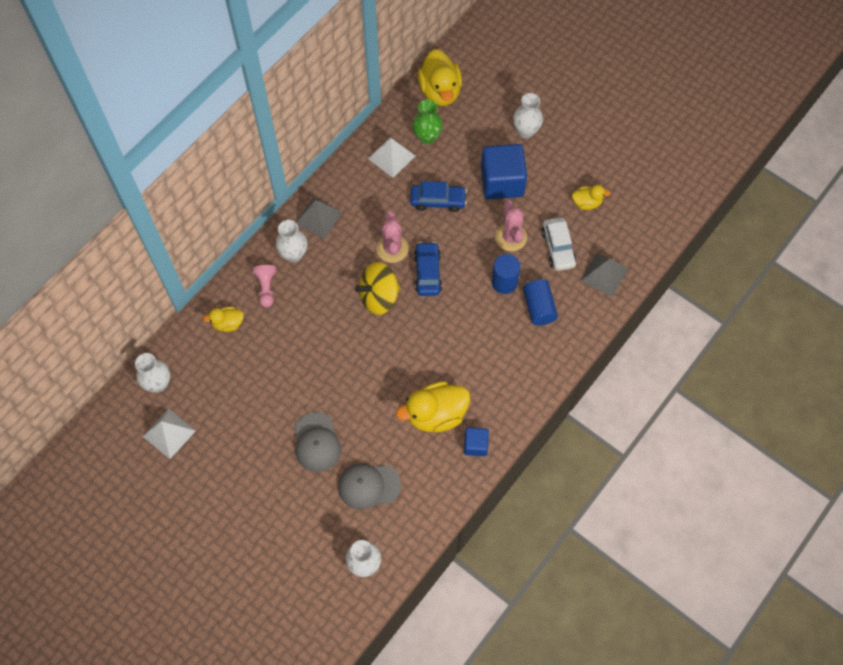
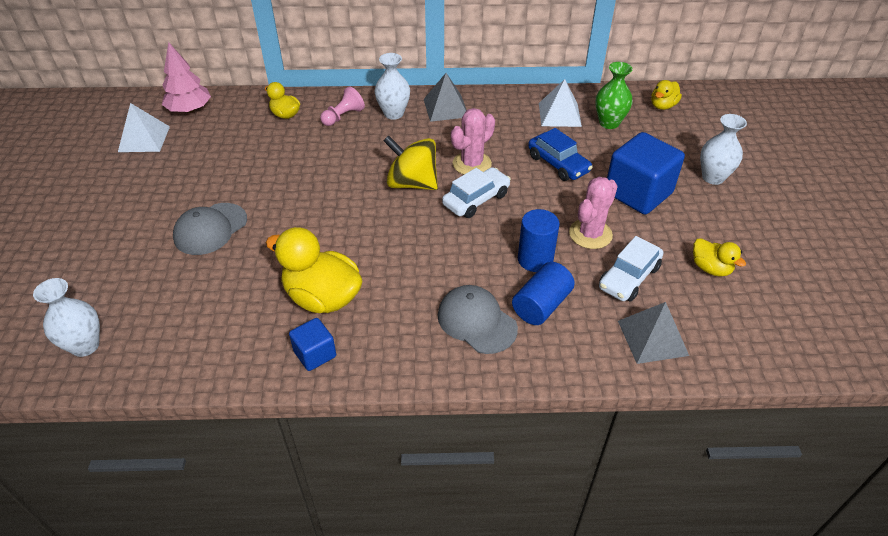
camera: 50 degrees right, 20 degrees down
white vase [135,353,170,392] -> pink tree [162,42,211,113]
grey cap [338,463,401,510] -> grey cap moved to [437,285,518,354]
blue car [414,242,442,296] -> white car [442,167,511,218]
yellow duck [418,49,462,106] -> yellow duck [651,80,682,110], size x0.54

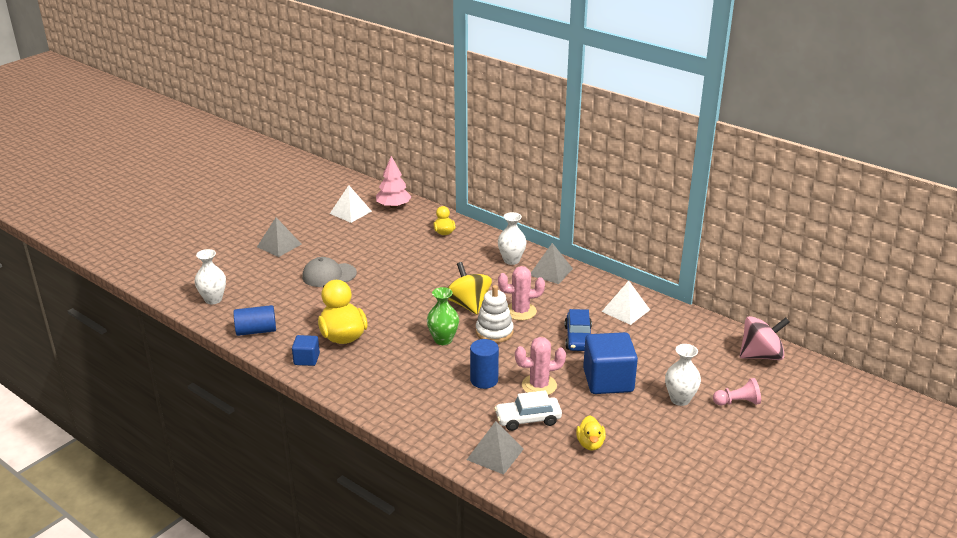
camera: 40 degrees right, 15 degrees down
pink pawn [320,86,365,126] -> pink pawn moved to [713,378,761,405]
grey cap [437,285,518,354] -> none
white car [442,167,511,218] -> white stacking toy [476,285,514,343]
blue cylinder [512,262,575,325] -> blue cylinder moved to [234,305,276,336]
green vase [596,62,633,129] -> green vase moved to [427,287,459,345]
yellow duck [651,80,682,110] -> none
none -> grey pyramid [257,218,301,257]
none -> pink spinning top [740,316,790,360]

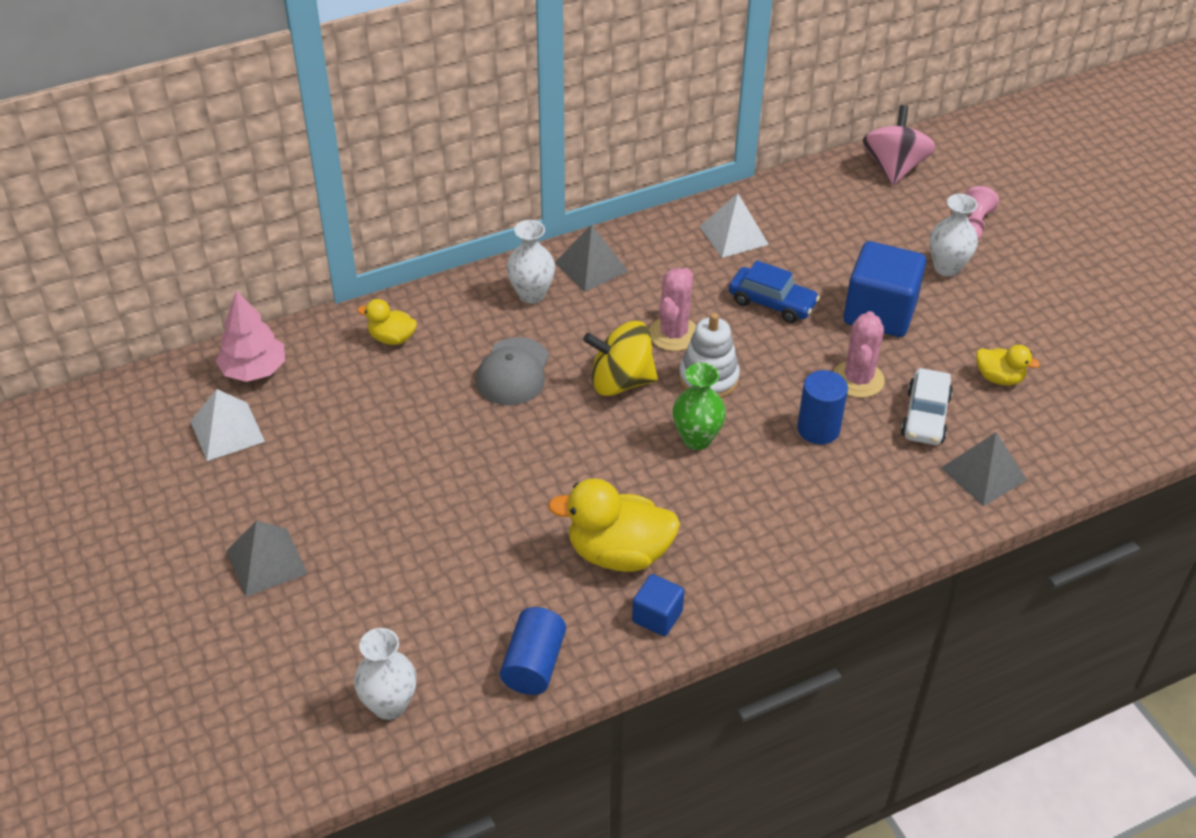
camera: 65 degrees left, 15 degrees up
grey cap [302,257,357,287] -> grey cap moved to [476,337,549,405]

